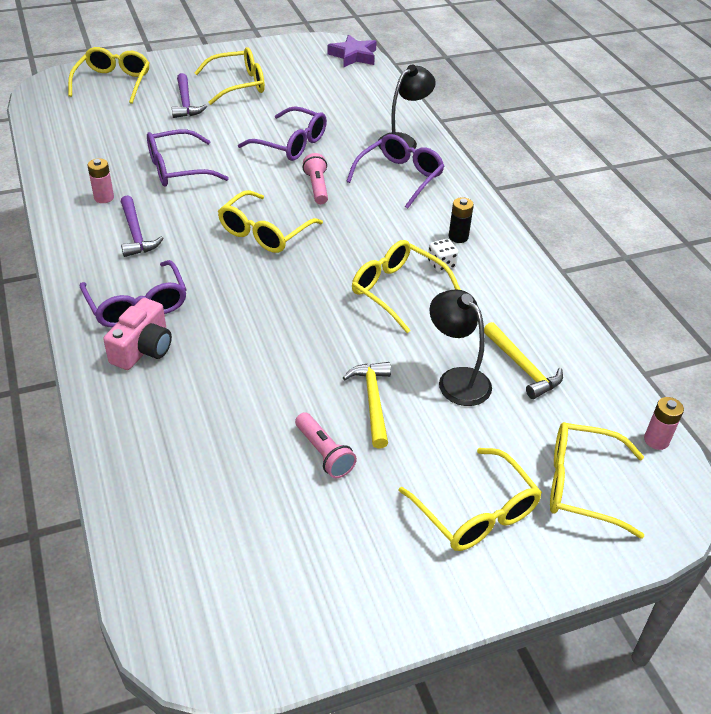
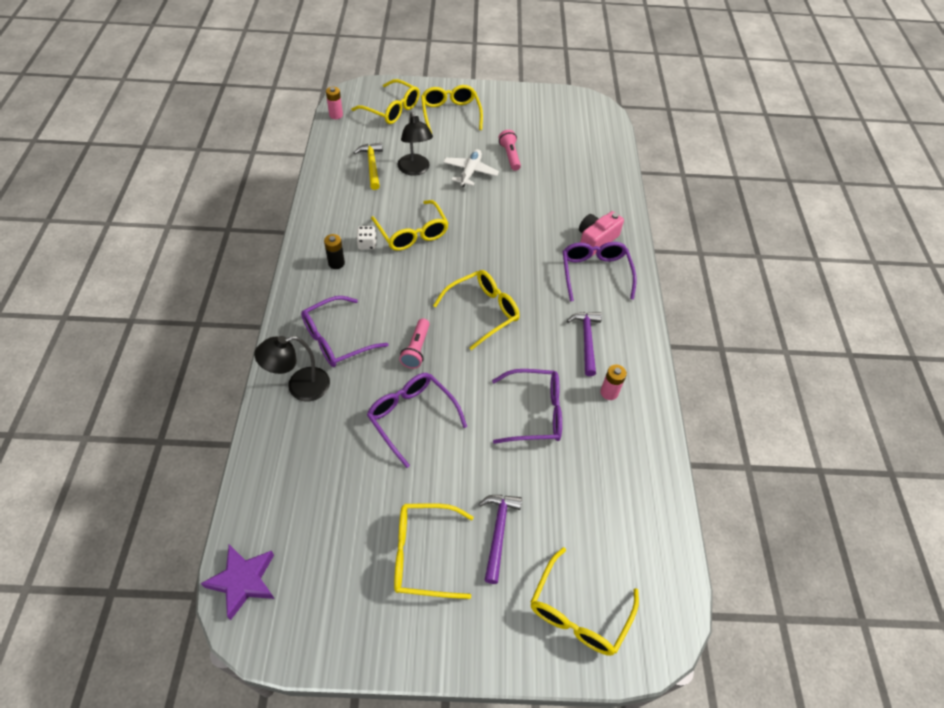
camera: 160 degrees left, 10 degrees up
yellow hammer [343,362,391,449] -> white plane [443,149,499,187]

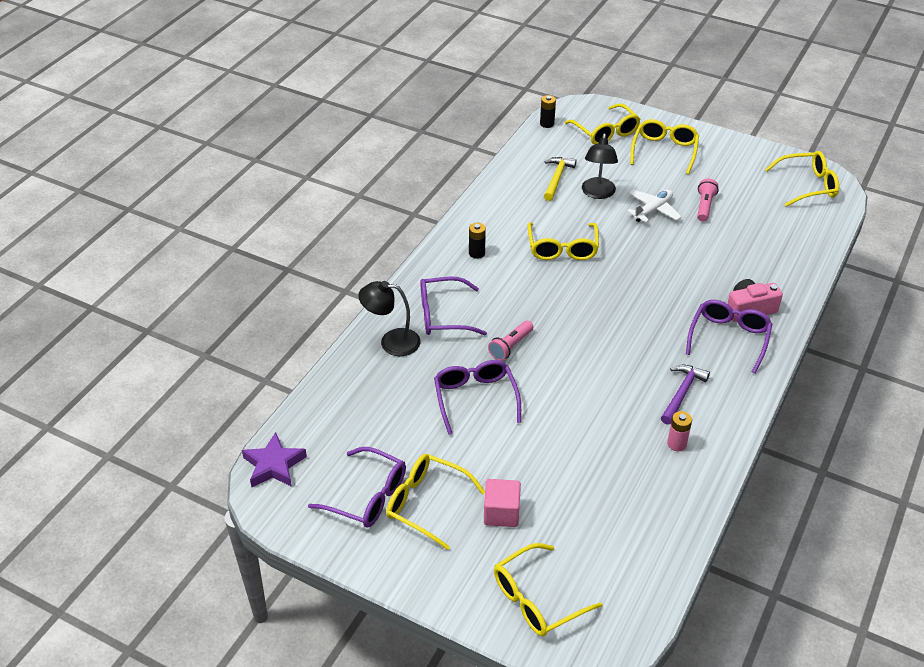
camera: 30 degrees right, 10 degrees down
pink battery [326,87,343,119] -> black battery [540,95,556,128]
white dice [356,226,377,249] -> none
yellow glasses [433,270,520,350] -> yellow glasses moved to [765,151,839,207]
purple hammer [479,495,522,584] -> pink cube [484,479,521,527]
purple glasses [492,369,562,444] -> purple glasses moved to [308,447,406,528]

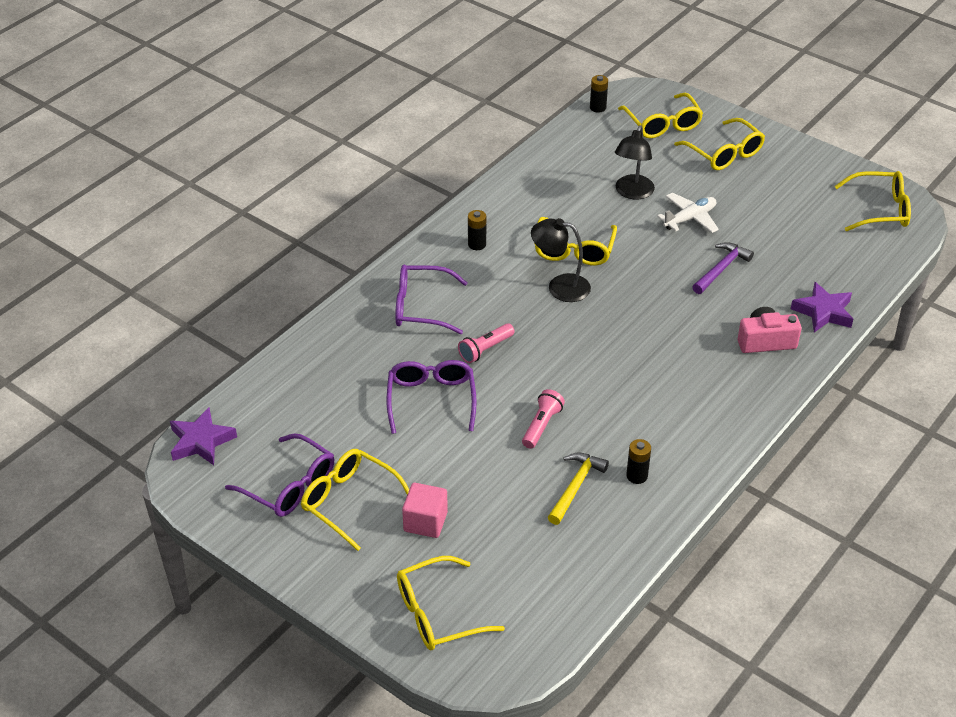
camera: 10 degrees right, 0 degrees up
black lamp [358,281,421,356] -> black lamp moved to [531,218,591,302]
yellow hammer [544,157,577,201] -> yellow hammer moved to [548,453,609,525]
yellow glasses [630,119,699,174] -> yellow glasses turned 120 degrees clockwise [674,118,765,170]
purple hammer [661,365,710,425] -> purple hammer moved to [692,242,754,294]
pink battery [667,411,692,451] -> black battery [626,439,651,484]
purple glasses [686,300,772,374] -> none
pink flashlight [697,179,719,221] -> pink flashlight moved to [522,389,565,449]
none -> purple star [791,282,853,332]

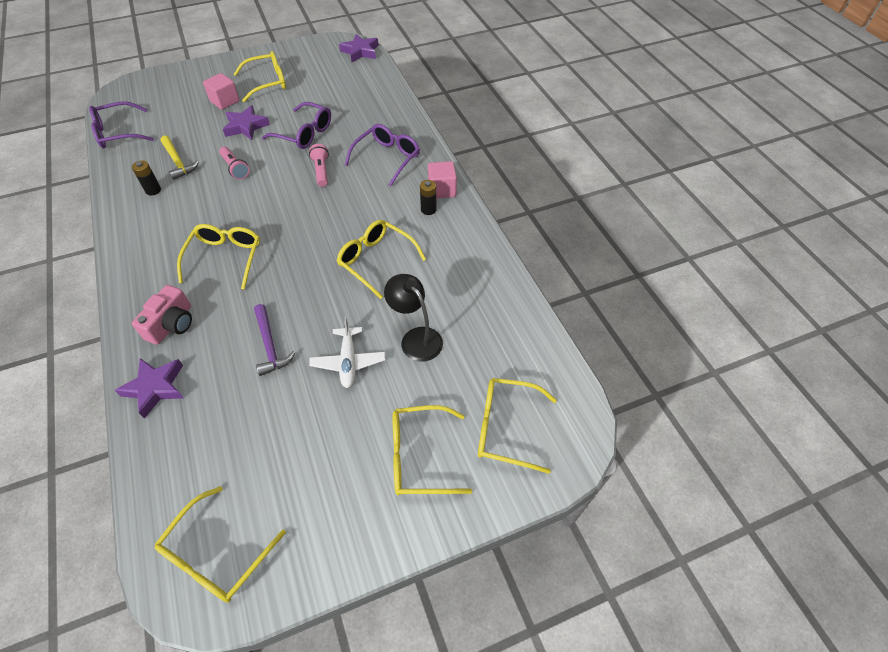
camera: 120 degrees right, 10 degrees up
purple glasses [225,433,334,517] -> purple glasses moved to [89,101,154,149]
yellow glasses [397,556,505,650] -> yellow glasses moved to [177,224,260,290]
black lamp [531,218,591,302] -> none
black battery [590,75,608,113] -> none
none -> purple star [223,105,270,140]
none -> pink cube [428,161,457,199]

